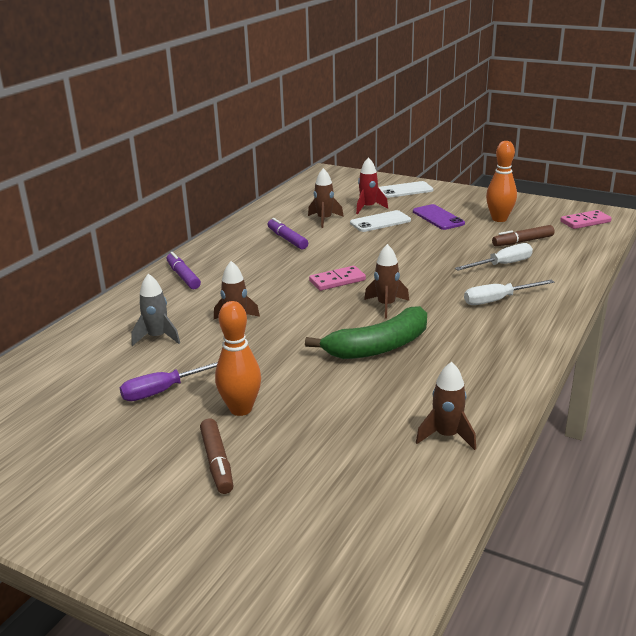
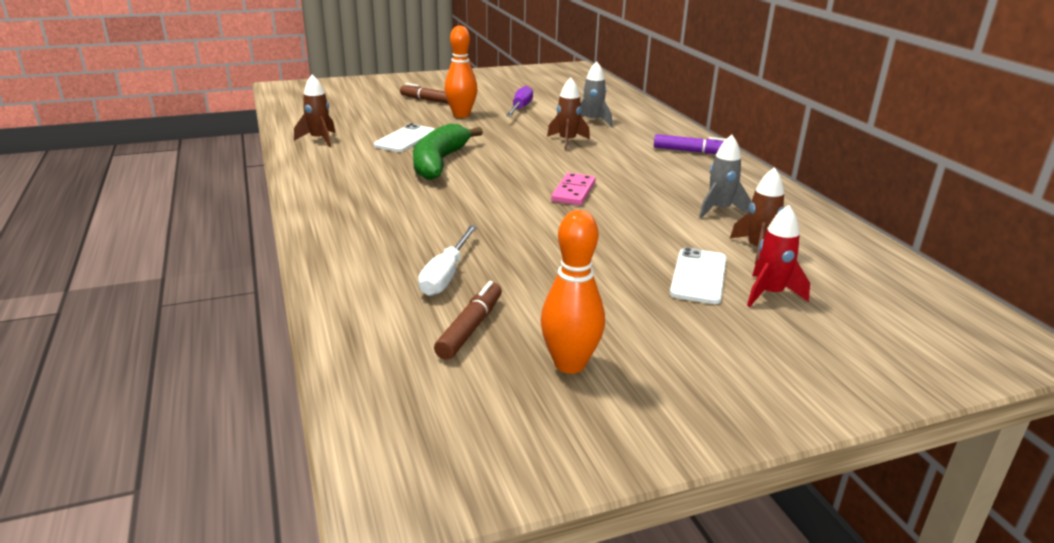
camera: 130 degrees right, 0 degrees up
purple marker [267,218,308,249] -> grey rocket [699,135,751,218]
brown rocket [364,244,409,318] -> none
white phone [378,181,433,198] -> white phone moved to [374,124,435,152]
purple phone [413,204,465,230] -> none
white screwdriver [464,280,555,305] -> none
pink domino [560,210,612,229] -> none

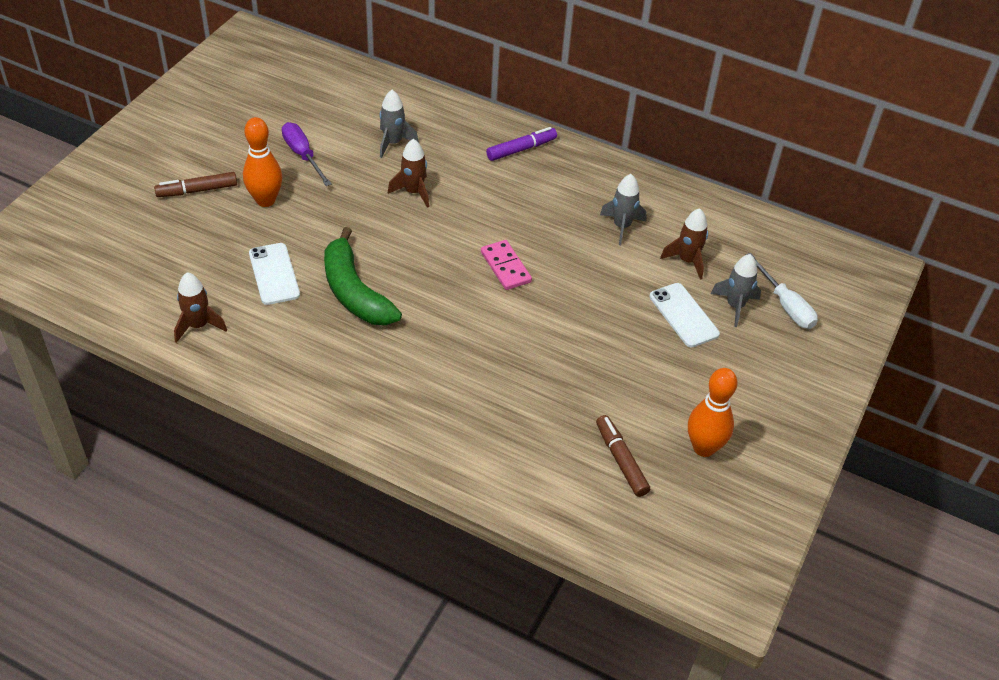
camera: 45 degrees left, 20 degrees up
white screwdriver [418,225,477,296] -> white screwdriver moved to [746,253,818,329]
red rocket [747,205,810,307] -> grey rocket [711,254,761,327]

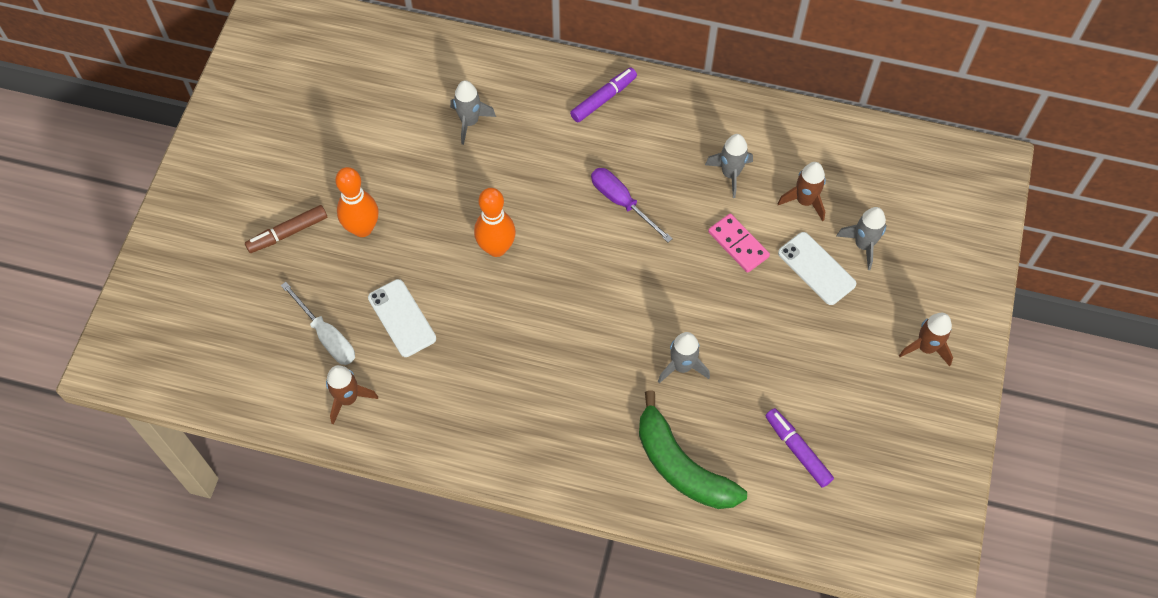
camera: 10 degrees left, 15 degrees up
purple screwdriver [282,122,332,186] -> purple screwdriver moved to [591,168,673,242]
green banana [324,227,402,325] -> green banana moved to [639,390,747,509]
brown rocket [388,139,429,208] -> brown rocket moved to [899,313,953,366]
pink domino [481,240,532,290] -> pink domino moved to [708,214,770,273]
brown marker [596,415,650,497] -> purple marker [766,408,834,488]
orange bowling pin [688,368,738,457] -> orange bowling pin moved to [474,188,516,257]
white screwdriver [746,253,818,329] -> white screwdriver moved to [281,282,355,365]
none -> grey rocket [658,332,710,383]

